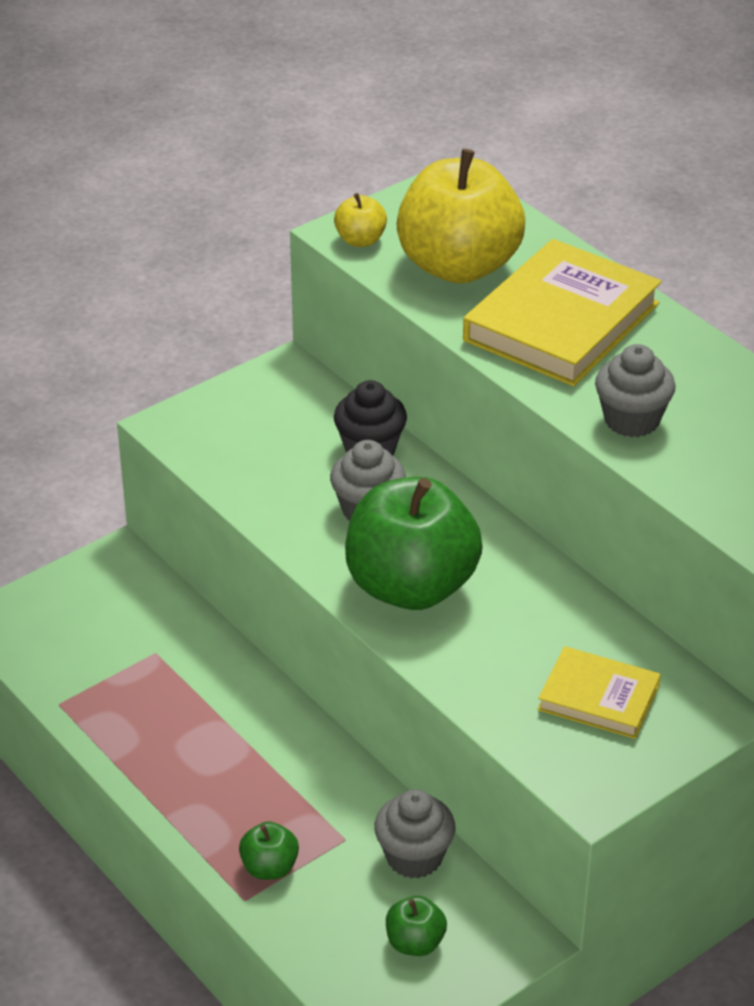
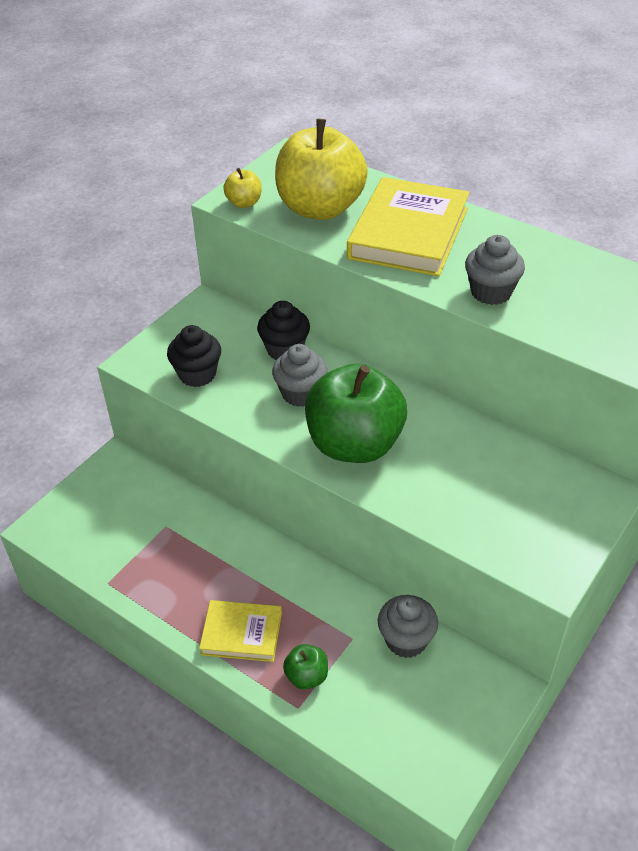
camera: 15 degrees left, 5 degrees up
green apple [386,896,447,956] -> none
yellow book [537,646,661,739] -> yellow book moved to [199,600,282,662]
none -> black cupcake [167,325,221,387]

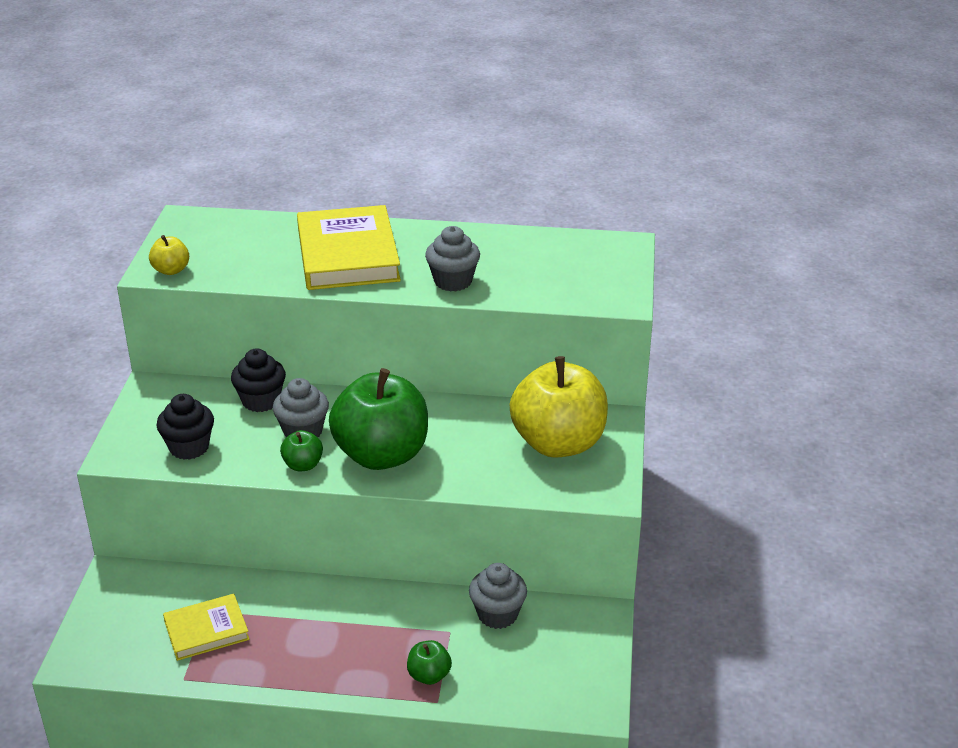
camera: 30 degrees left, 10 degrees down
yellow book [199,600,282,662] -> yellow book moved to [163,594,249,661]
yellow apple [275,119,368,220] -> yellow apple moved to [510,356,608,458]
none -> green apple [280,430,323,471]

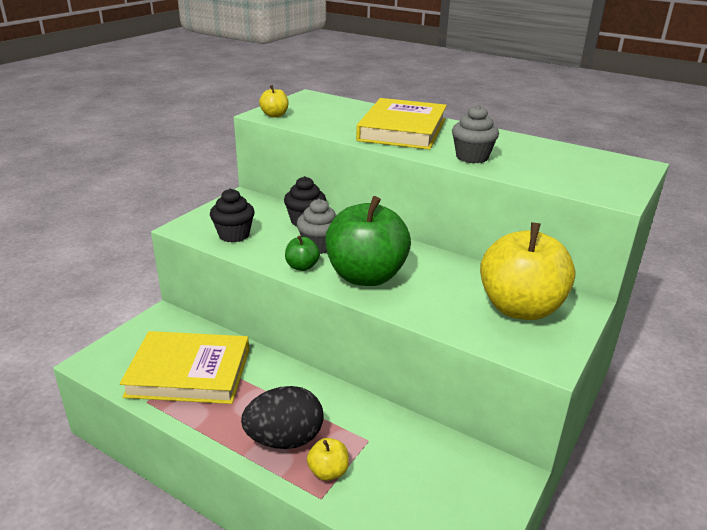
camera: 25 degrees right, 5 degrees down
yellow book [163,594,249,661] -> yellow book [120,331,249,404], size x1.78
green apple [407,640,452,685] -> yellow apple [307,438,349,481]
grey cupcake [469,563,527,629] -> none
none -> black egg [241,386,324,449]

